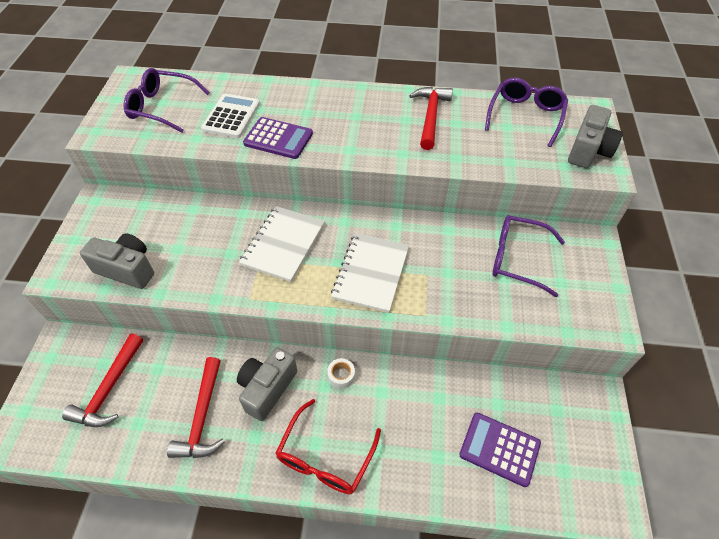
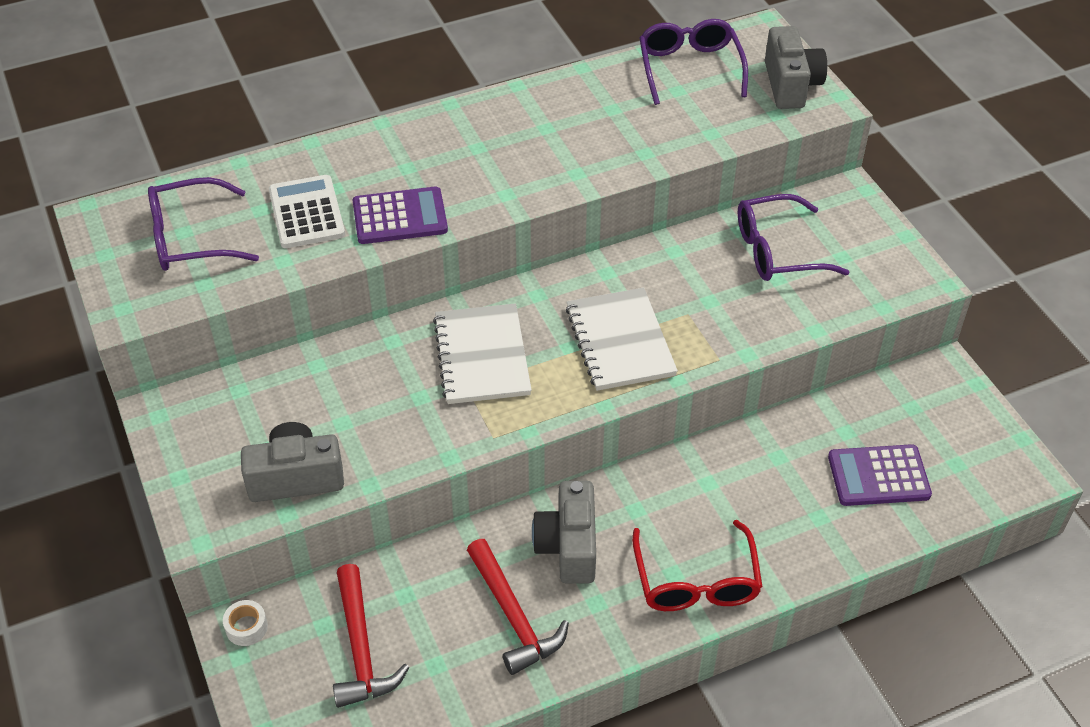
camera: 30 degrees left, 5 degrees down
white tape [327,358,355,389] -> white tape moved to [223,600,268,646]
red hammer [409,87,453,150] -> none

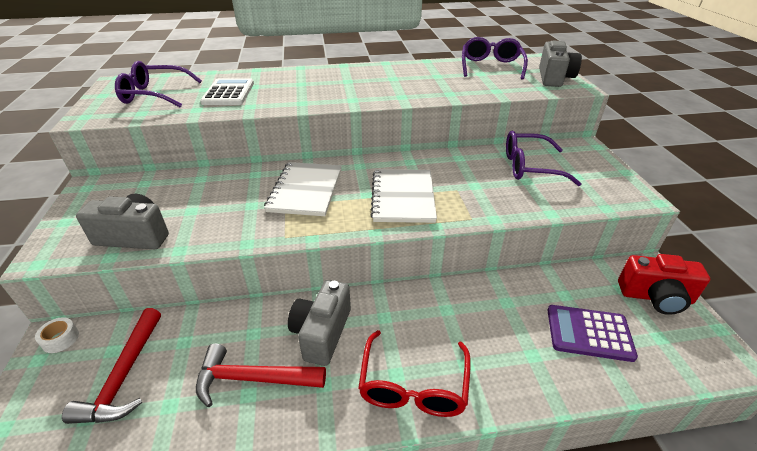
camera: 15 degrees right, 10 degrees down
purple calculator [353,187,448,244] -> none
red hammer [467,539,569,675] -> red hammer turned 105 degrees clockwise [196,344,326,407]
none -> red camera [618,254,710,315]

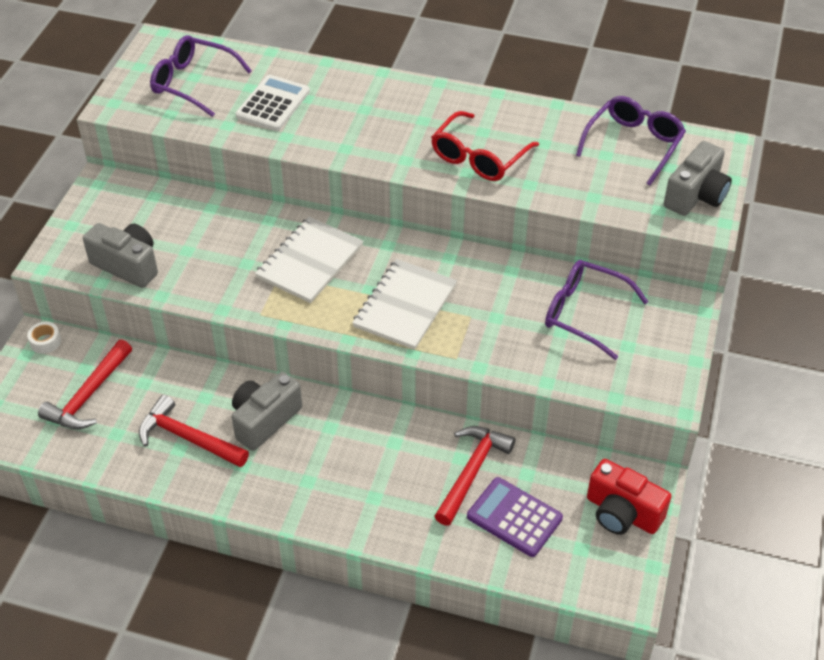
camera: 25 degrees right, 10 degrees up
red glasses [358,330,471,417] -> red glasses moved to [431,111,539,181]
none -> red hammer [434,426,515,526]

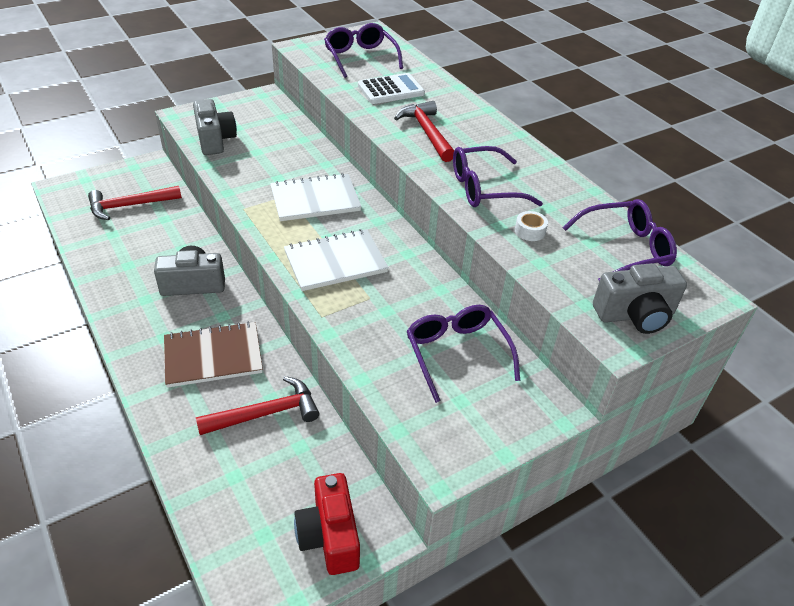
camera: 40 degrees right, 5 degrees down
white tape [27,322,61,354] -> white tape moved to [515,211,548,241]
red hammer [139,395,249,467] -> red hammer moved to [394,101,454,162]
red glasses [431,111,539,181] -> purple glasses [453,146,543,207]
purple calculator [467,477,563,557] -> none
none -> brown notebook [164,321,263,388]

